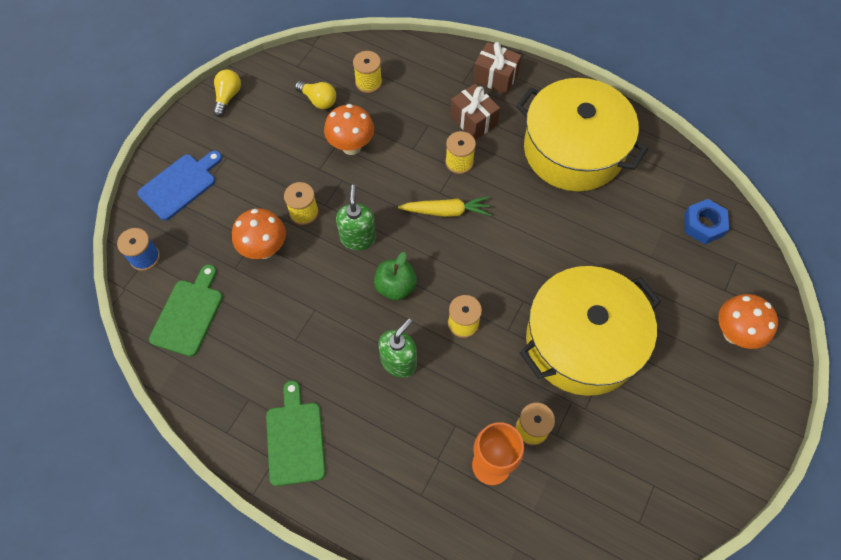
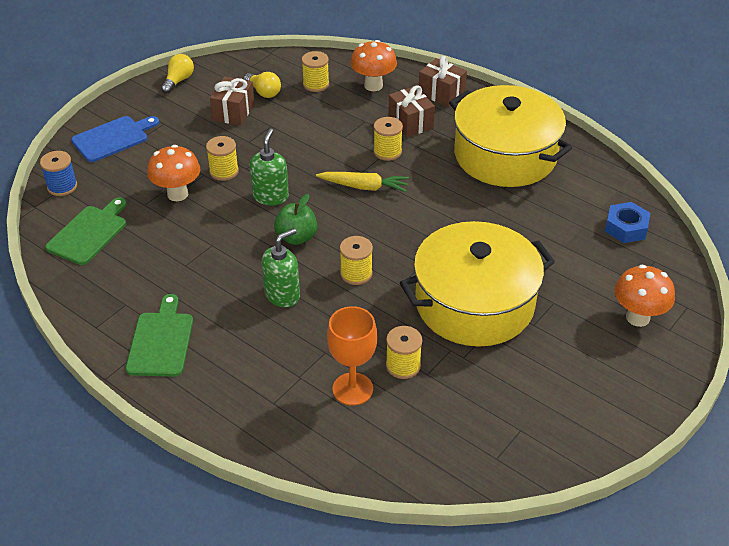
camera: 10 degrees right, 20 degrees down
orange mushroom [324,104,374,155] -> orange mushroom moved to [350,40,397,91]
none -> brown gift [210,77,255,126]

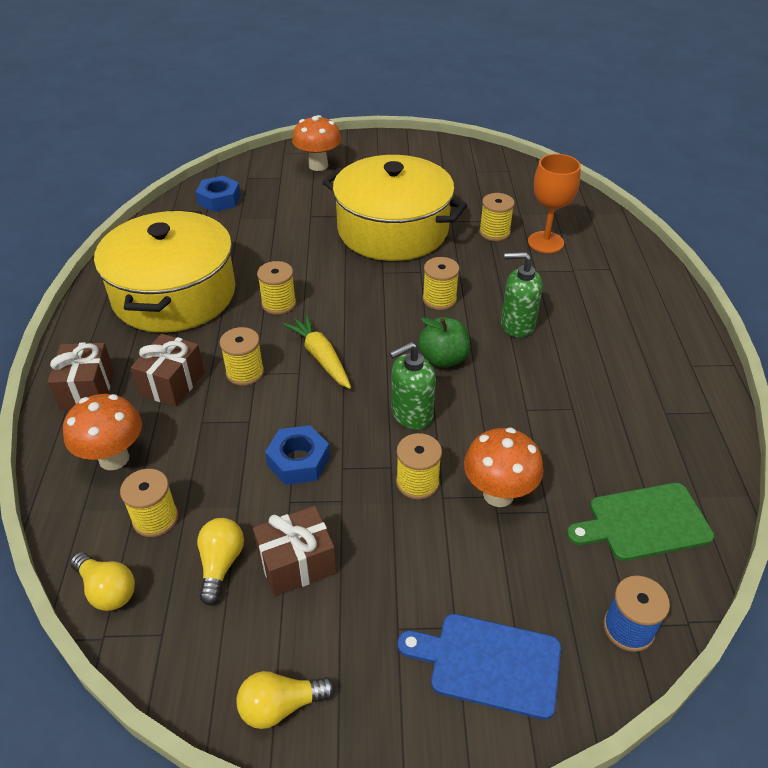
camera: 130 degrees left, 0 degrees up
green cutting board [126,294,193,377] -> none
none -> yellow light bulb [70,552,135,611]
none -> yellow spool [257,261,296,315]
none -> blue nut [265,425,330,485]

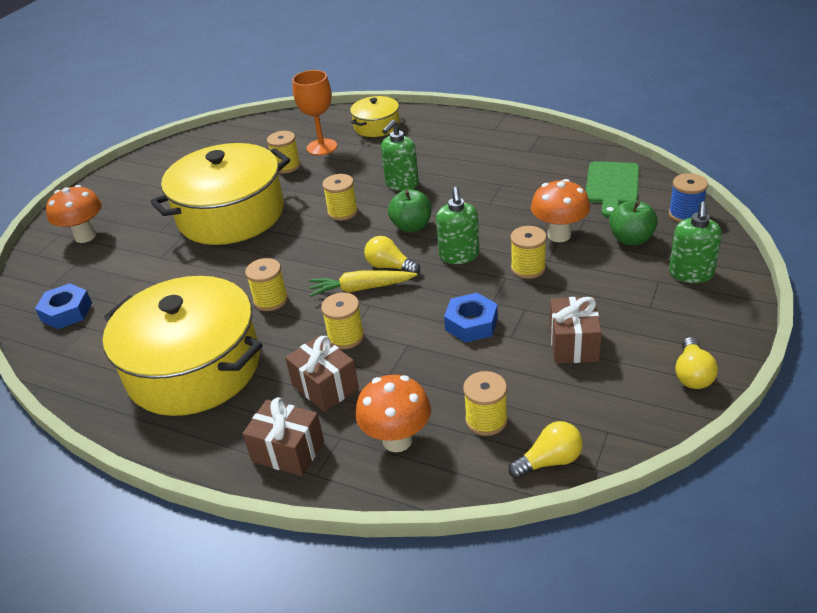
camera: 60 degrees left, 5 degrees down
yellow light bulb [197,518,244,605] -> yellow light bulb moved to [364,236,420,274]
blue cutting board [398,614,561,720] -> green soap dispenser [669,201,722,283]
none -> yellow pot [350,96,399,137]
none -> green apple [609,200,658,245]

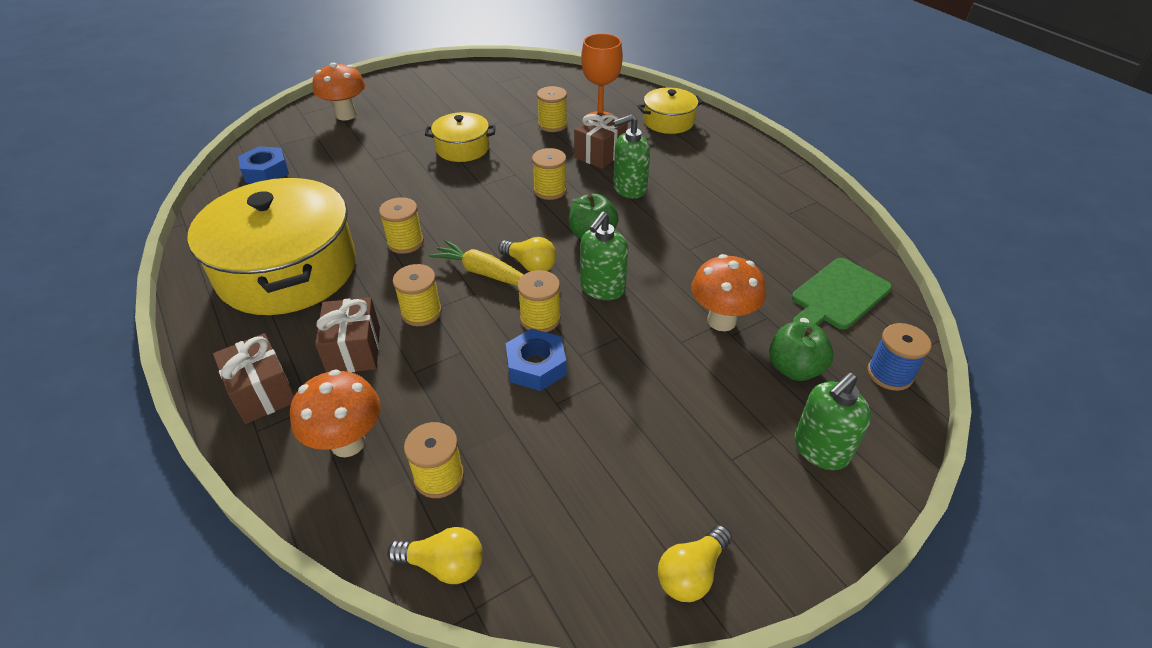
camera: 30 degrees right, 5 degrees up
yellow pot [150,143,290,245] -> yellow pot [425,112,496,162], size x0.49
yellow light bulb [364,236,420,274] -> yellow light bulb turned 150 degrees clockwise [498,237,556,272]
yellow spool [511,226,547,279] -> yellow spool moved to [517,270,561,332]
brown gift [549,297,602,363] -> brown gift moved to [574,112,628,169]

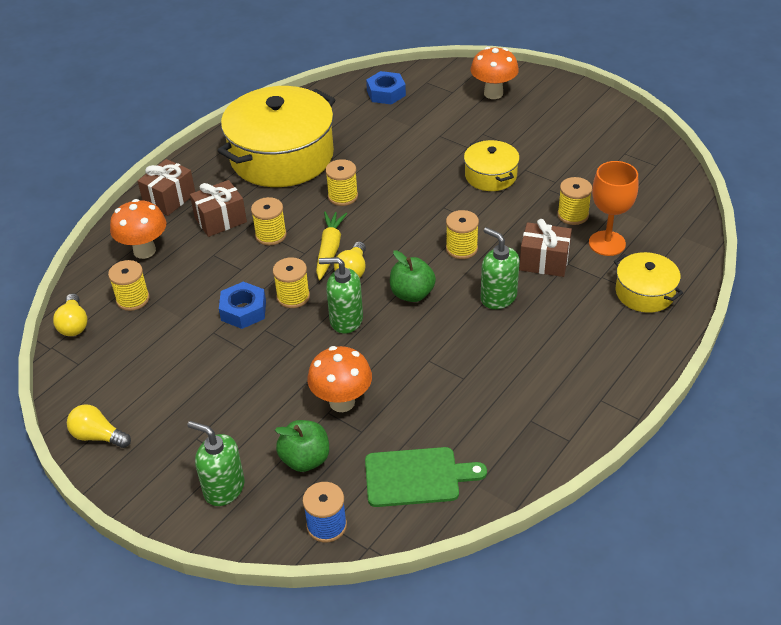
camera: 70 degrees right, 0 degrees up
green cutting board [792,258,892,330] -> green cutting board turned 150 degrees clockwise [365,447,487,507]

